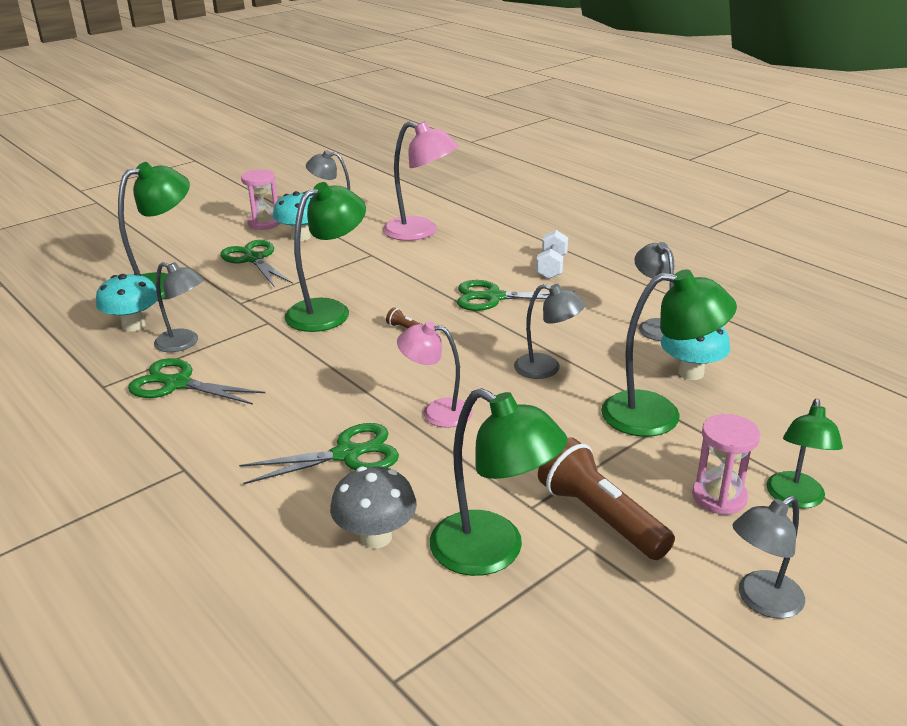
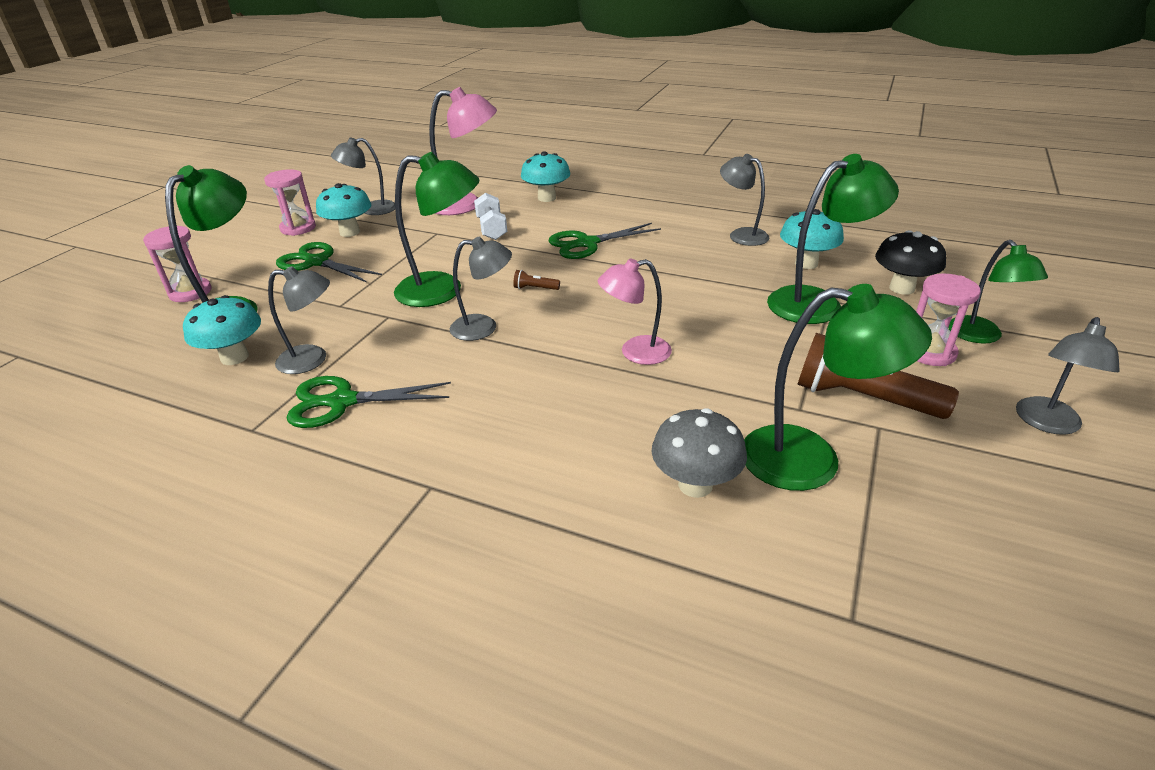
camera: 25 degrees left, 5 degrees up
green scissors [239,423,399,484] -> none
green lamp [285,182,366,332] -> green lamp turned 75 degrees clockwise [394,152,480,307]
grey lamp [514,284,586,379] -> grey lamp moved to [450,236,512,341]
white dumbbell [536,230,568,279] -> white dumbbell moved to [474,193,507,240]
none -> pink hourglass [143,226,212,302]
none -> turquoise mushroom [521,151,570,202]
none -> black mushroom [875,230,946,295]

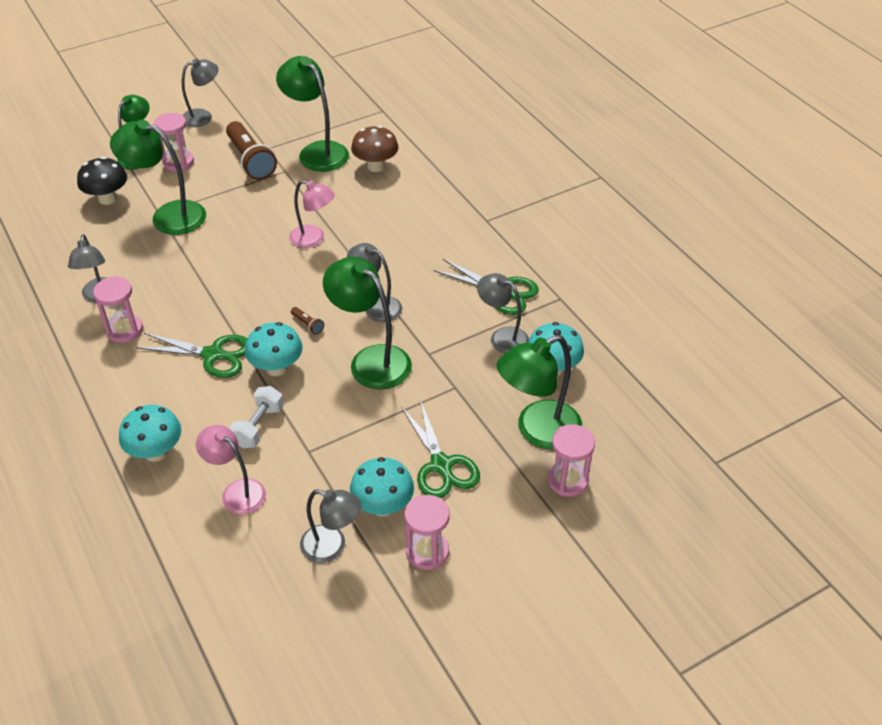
camera: 145 degrees left, 10 degrees up
pink lamp [429,87,497,215] -> pink lamp [196,425,266,514], size x0.64
grey mushroom [652,408,747,498] -> brown mushroom [351,126,399,172]
turquoise mushroom [780,209,844,269] -> turquoise mushroom moved to [245,322,303,376]
none -> pink hourglass [93,276,143,343]

